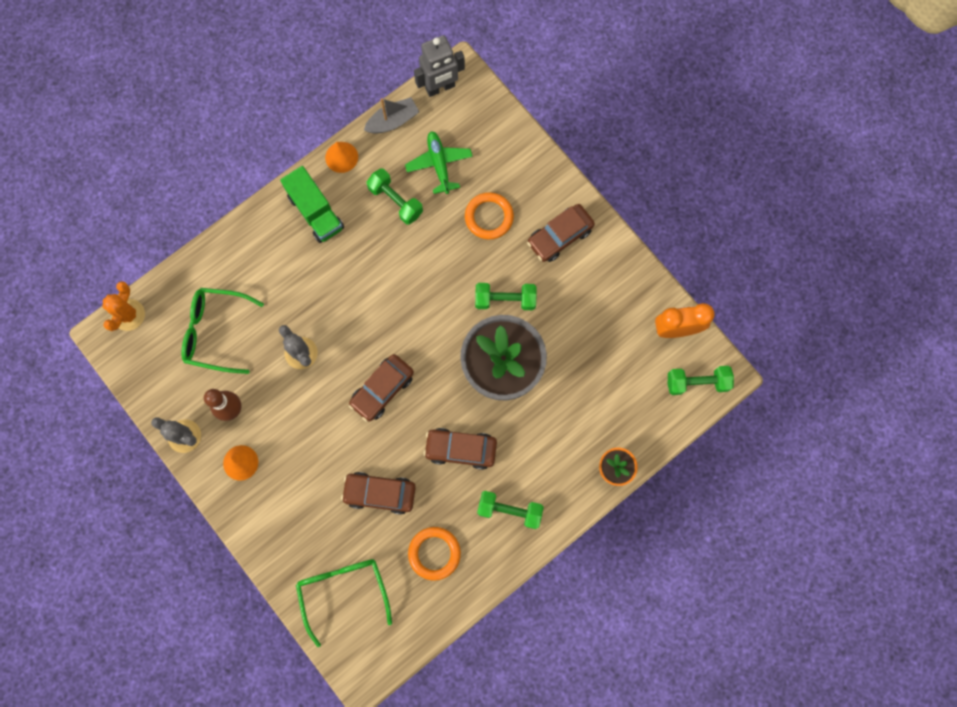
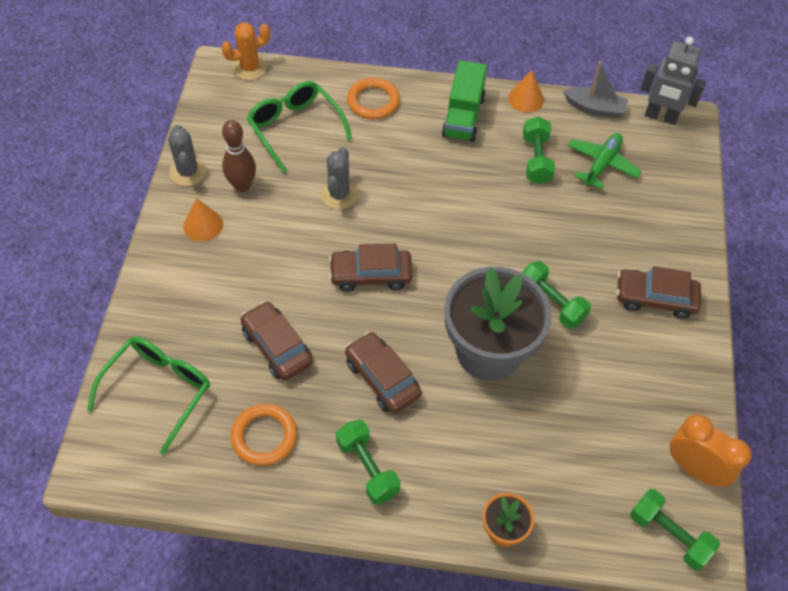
camera: 45 degrees right, 20 degrees down
orange ring [465,192,514,240] -> orange ring moved to [347,78,400,119]

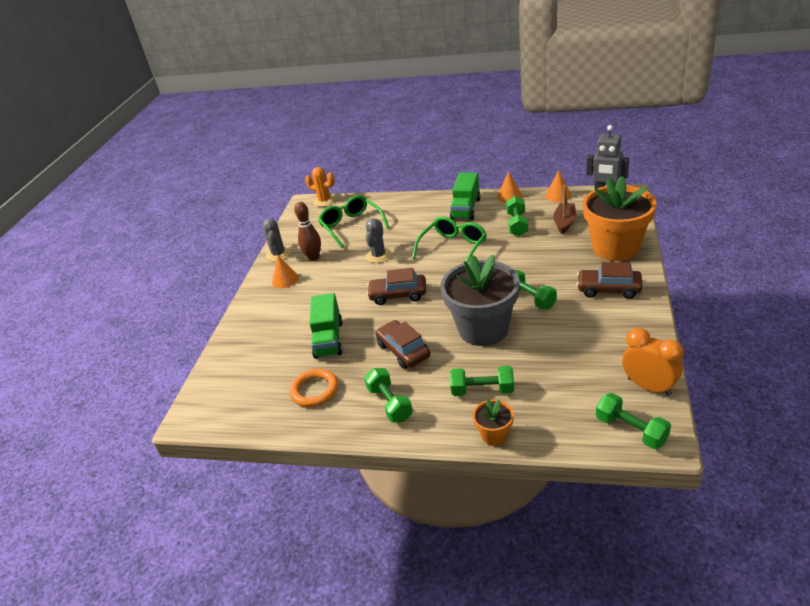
camera: 10 degrees right, 20 degrees down
green glasses [87,337,210,455] -> green glasses moved to [412,216,487,262]
orange cactus [221,22,270,80] -> orange cactus turned 45 degrees clockwise [305,167,336,207]
brown car [241,301,313,380] -> green truck [310,293,343,359]
orange ring [347,78,400,119] -> none
grey boat [564,61,628,118] -> orange cone [546,170,571,202]
green plane [568,133,641,189] -> brown boat [553,185,576,234]
none -> green dumbbell [450,366,514,396]
none -> orange flower pot [583,176,657,261]

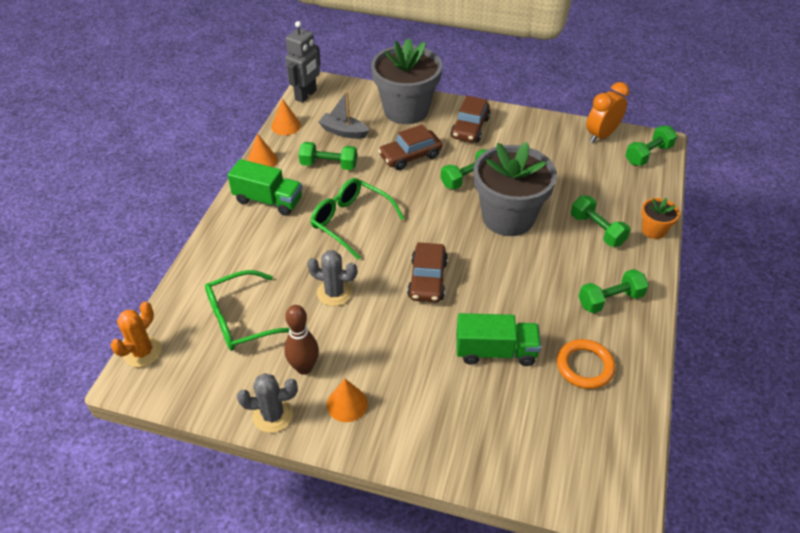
camera: 90 degrees left, 10 degrees up
brown car [376,320,431,369] -> brown car moved to [378,124,442,170]
green dumbbell [450,366,514,396] -> green dumbbell turned 45 degrees counterclockwise [571,196,630,247]
brown boat [553,185,576,234] -> grey boat [318,91,369,139]
orange flower pot [583,176,657,261] -> grey flower pot [371,38,442,124]

